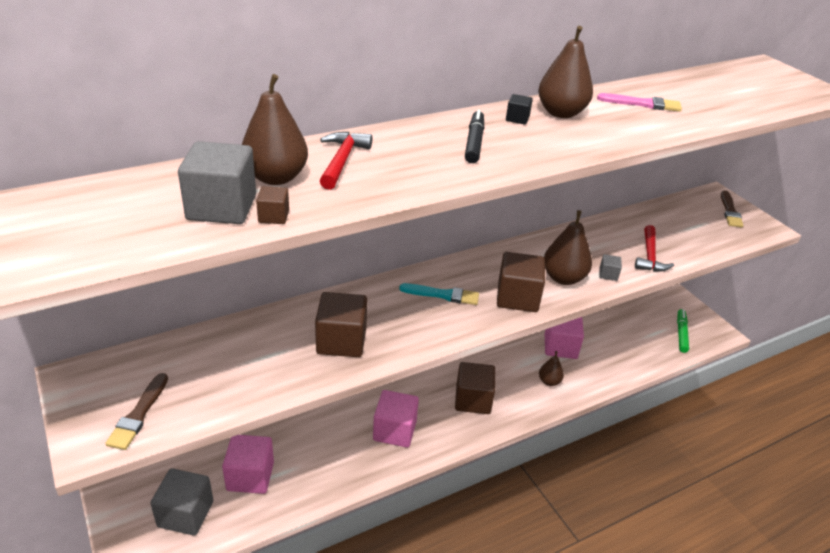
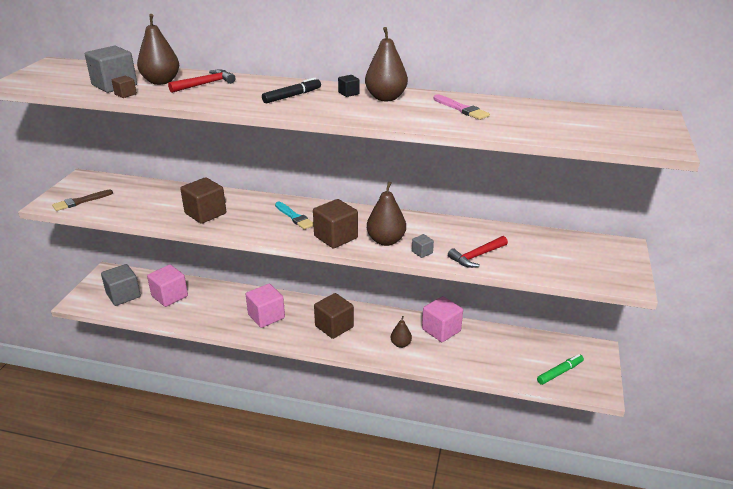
camera: 45 degrees right, 5 degrees down
brown brush [721,190,744,227] -> none

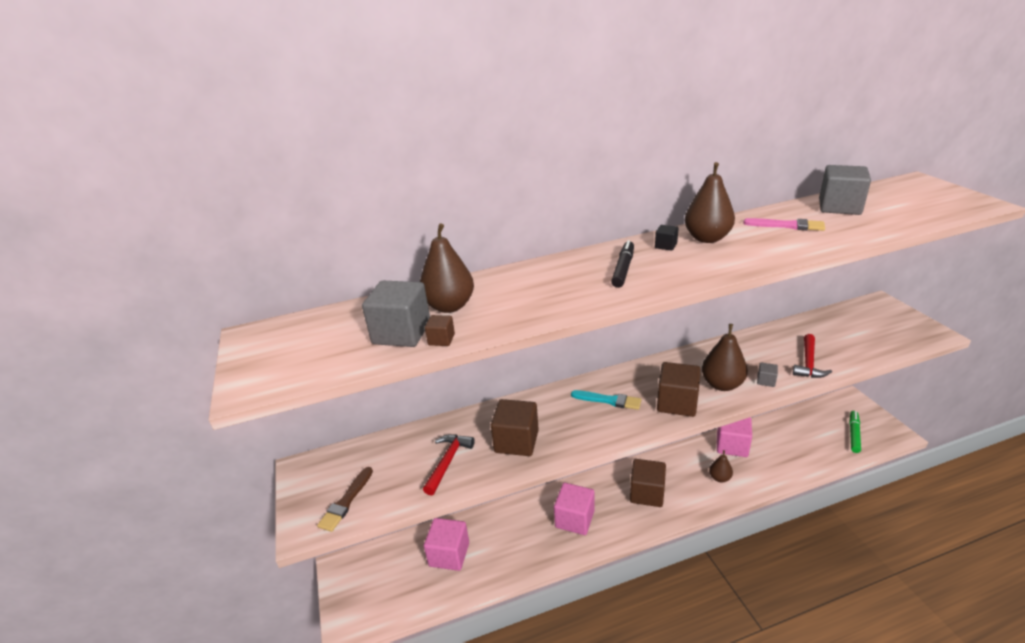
camera: 30 degrees left, 0 degrees up
grey cube [101,264,141,306] -> grey cube moved to [819,165,871,215]
red hammer [168,69,235,93] -> red hammer moved to [423,434,475,496]

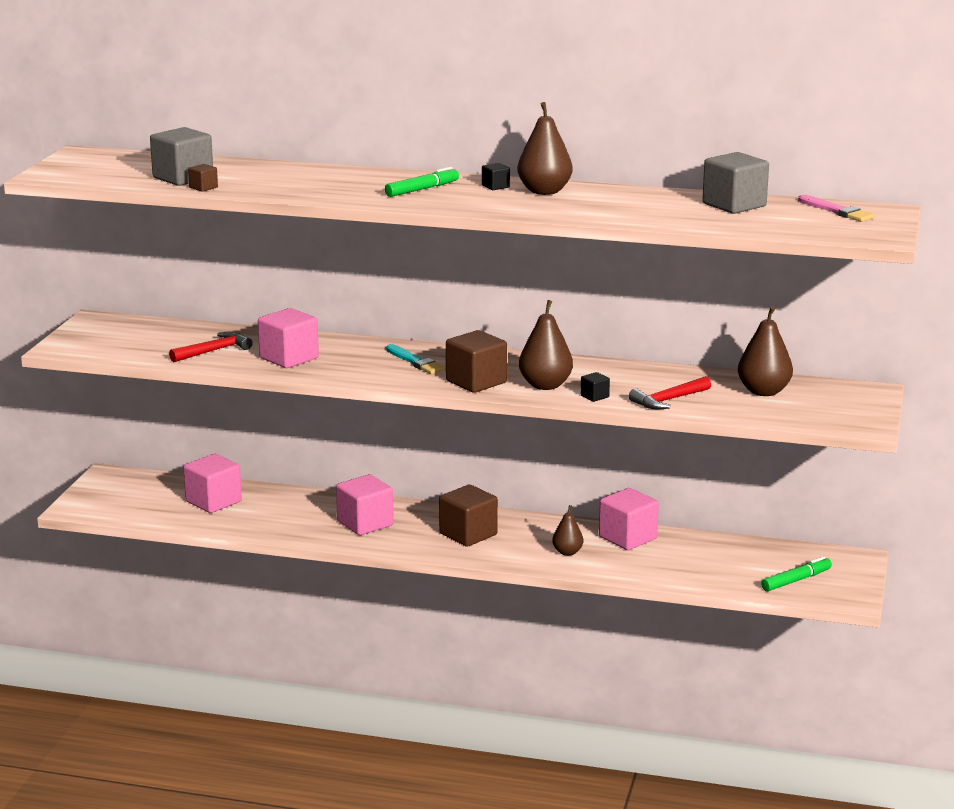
camera: 30 degrees right, 10 degrees down
brown brush [317,467,373,532] -> none
brown pear [420,223,474,313] -> brown pear moved to [738,307,793,396]
brown cube [491,399,539,456] -> pink cube [258,308,319,368]
black marker [611,240,634,288] -> green marker [385,167,459,197]
pink brush [743,218,825,231] -> pink brush moved to [798,195,874,222]
grey cube [757,362,778,387] -> black cube [581,372,610,402]

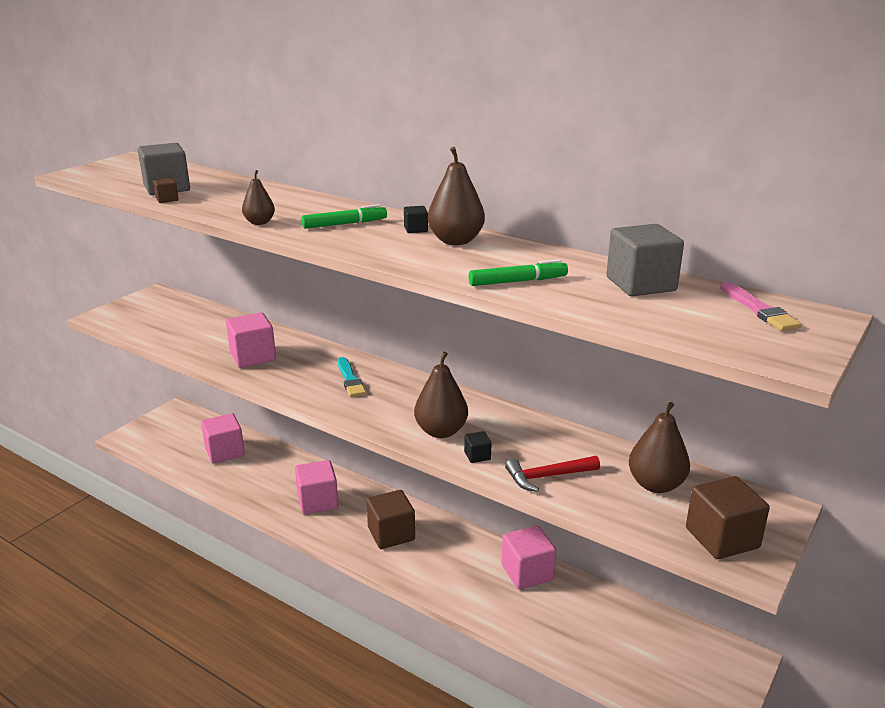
camera: 20 degrees right, 5 degrees up
red hammer [169,331,252,362] -> none
brown cube [446,330,507,393] -> brown cube moved to [686,476,770,559]
brown pear [552,505,583,556] -> brown pear moved to [242,170,275,225]
green marker [761,556,832,591] -> green marker moved to [469,259,568,286]

